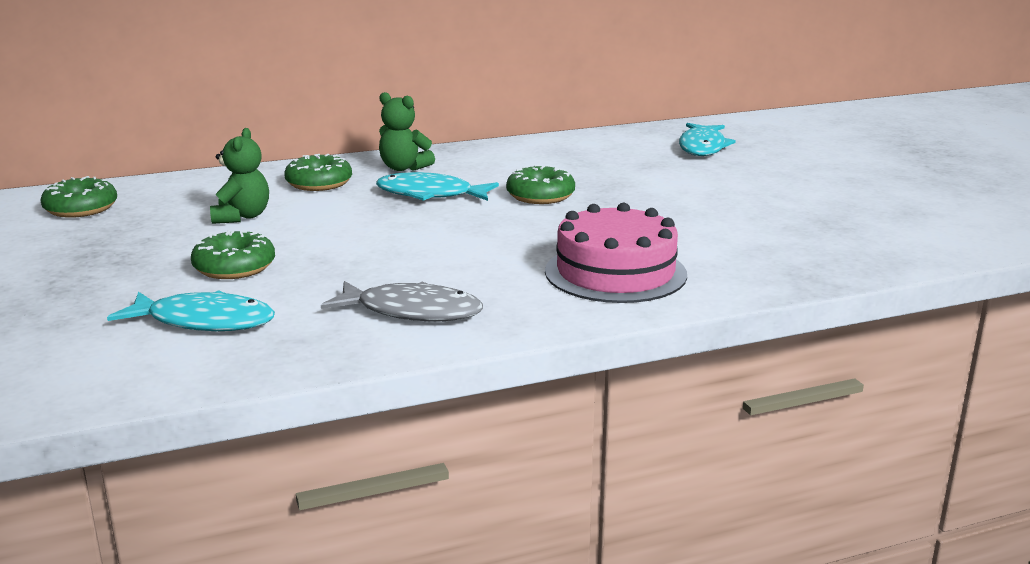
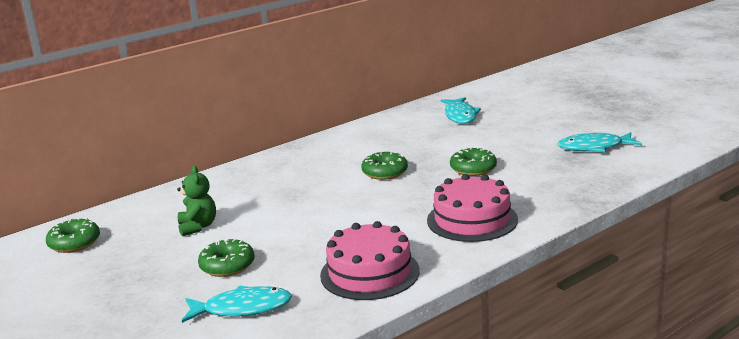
camera: 15 degrees left, 0 degrees up
green donut [284,154,352,191] -> green donut moved to [450,147,497,176]
grey fish [321,281,483,321] -> pink cake [320,221,420,300]
turquoise fish [376,172,499,201] -> turquoise fish moved to [558,132,642,152]
green teddy bear [379,92,435,171] -> none

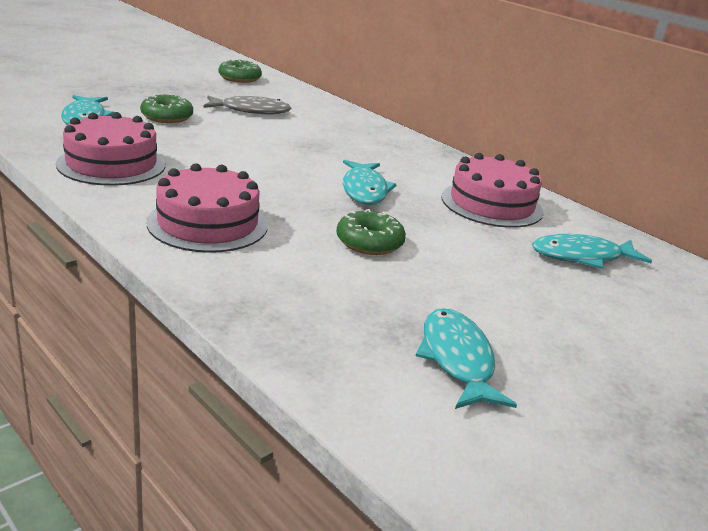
camera: 80 degrees right, 5 degrees up
green teddy bear [177,166,216,236] -> grey fish [203,96,291,114]
green donut [361,151,408,180] -> turquoise fish [343,160,396,205]
none -> pink cake [442,153,543,228]

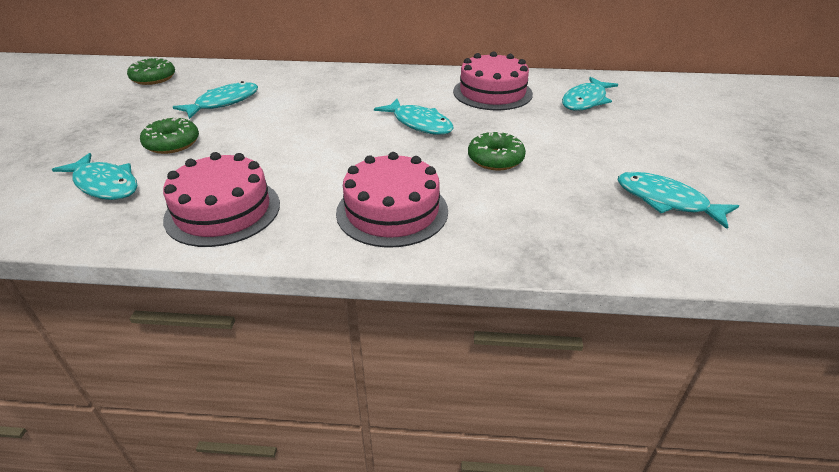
camera: 40 degrees left, 10 degrees up
grey fish [203,96,291,114] -> turquoise fish [173,81,258,119]

